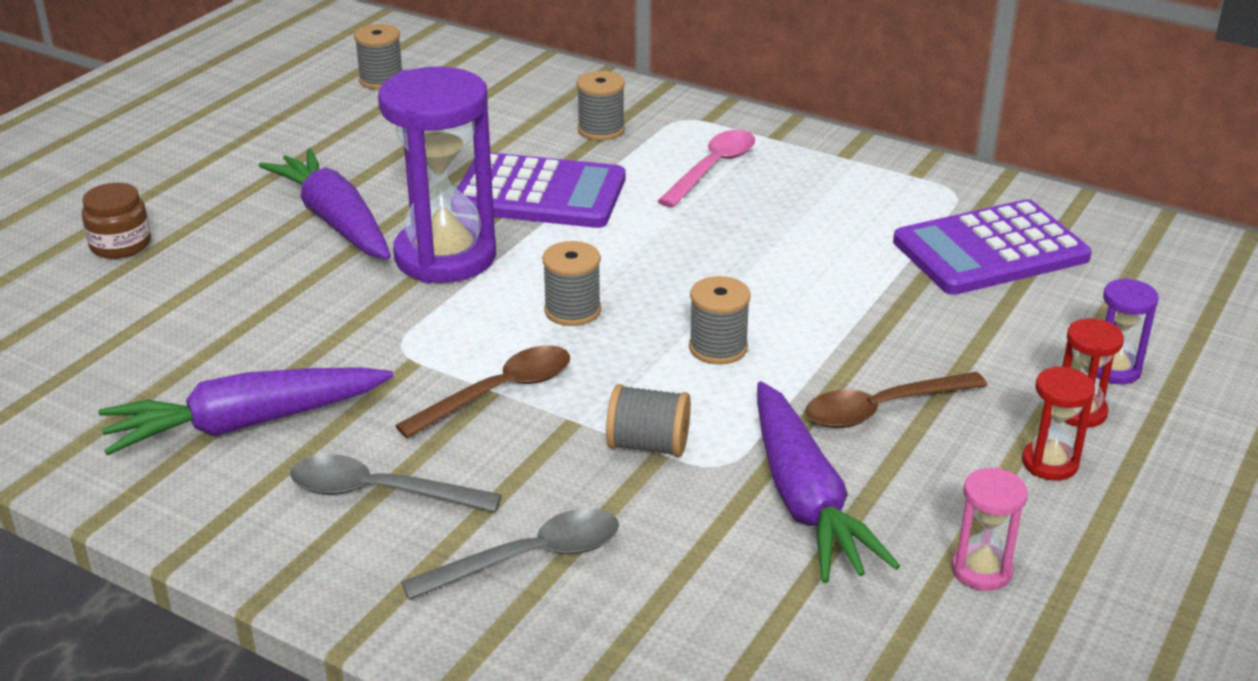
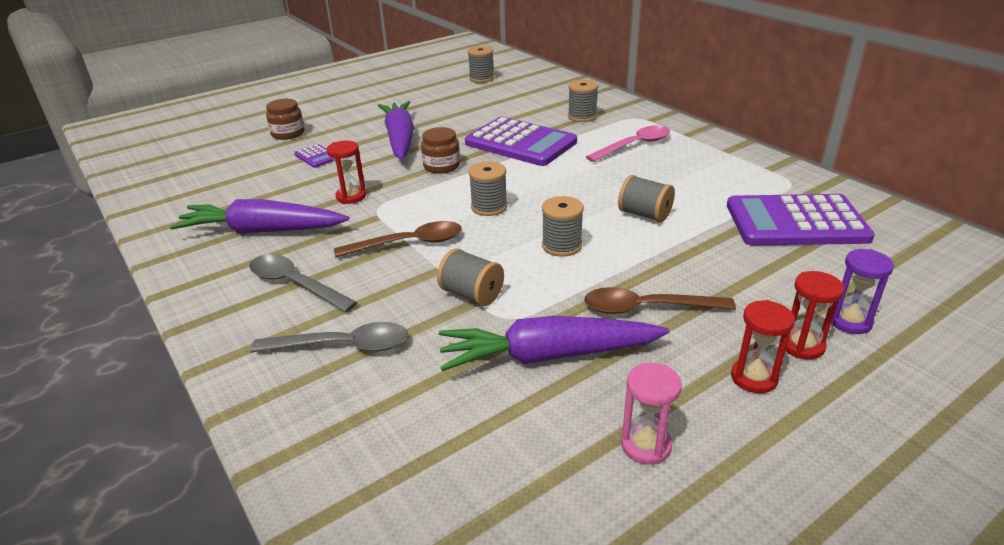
camera: 25 degrees right, 0 degrees up
purple hourglass [378,67,496,283] -> brown jar [421,127,460,174]
purple carrot [757,381,900,583] -> purple carrot turned 75 degrees clockwise [439,316,670,371]
none -> purple calculator [294,144,333,168]
none -> red hourglass [327,141,366,204]
none -> grey spool [618,175,675,223]

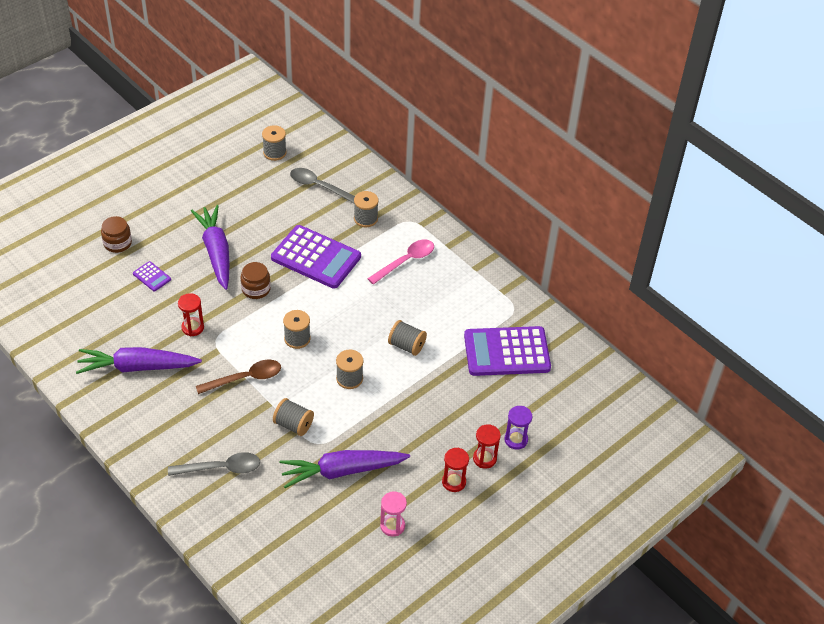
camera: 10 degrees left, 15 degrees up
grey spoon [249,254,358,312] -> grey spoon moved to [290,168,355,203]
brown spoon [584,287,736,314] -> none

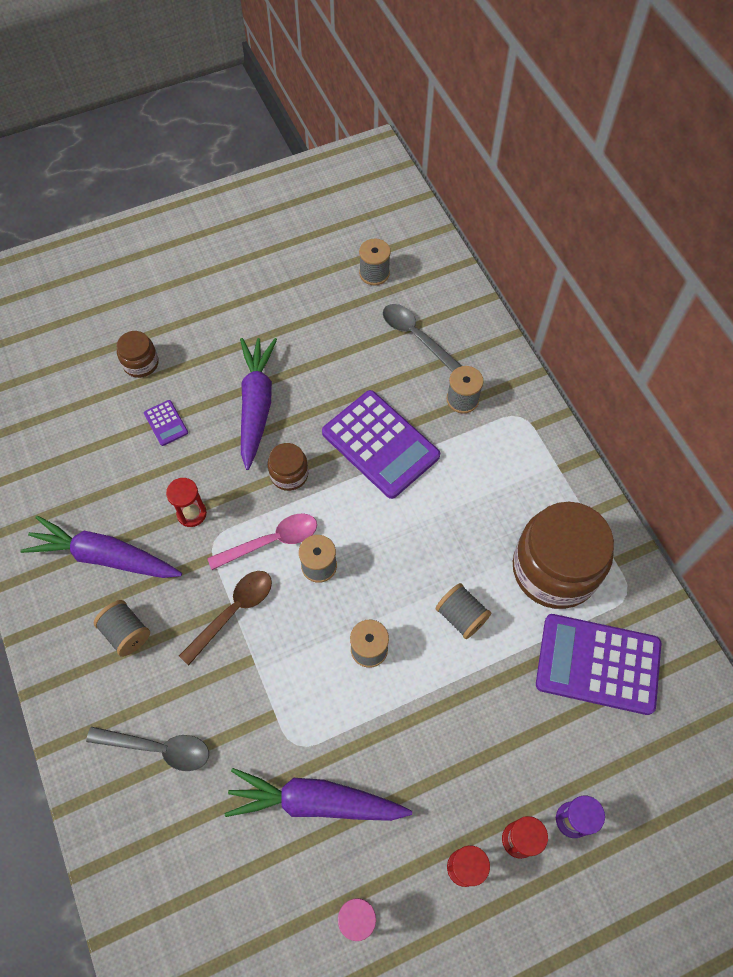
camera: 20 degrees right, 15 degrees up
brown spoon [196,360,281,394] -> brown spoon turned 45 degrees counterclockwise [179,571,272,665]
grey spool [273,398,314,436] -> grey spool moved to [94,600,150,657]
pink spoon [367,240,434,284] -> pink spoon moved to [207,513,317,570]
none -> brown jar [513,502,614,609]

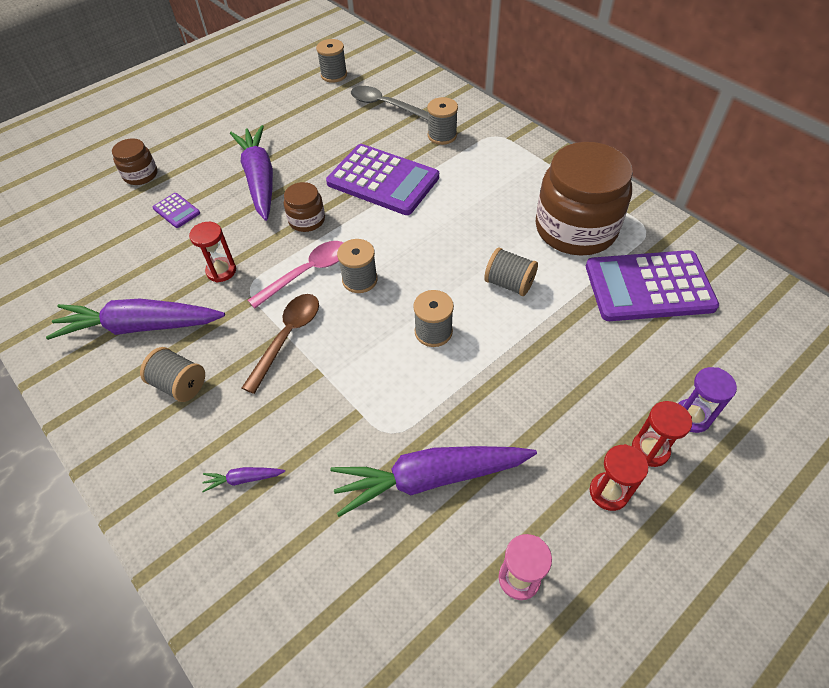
camera: 15 degrees left, 10 degrees down
grey spoon [86,727,209,771] -> purple carrot [202,467,285,492]

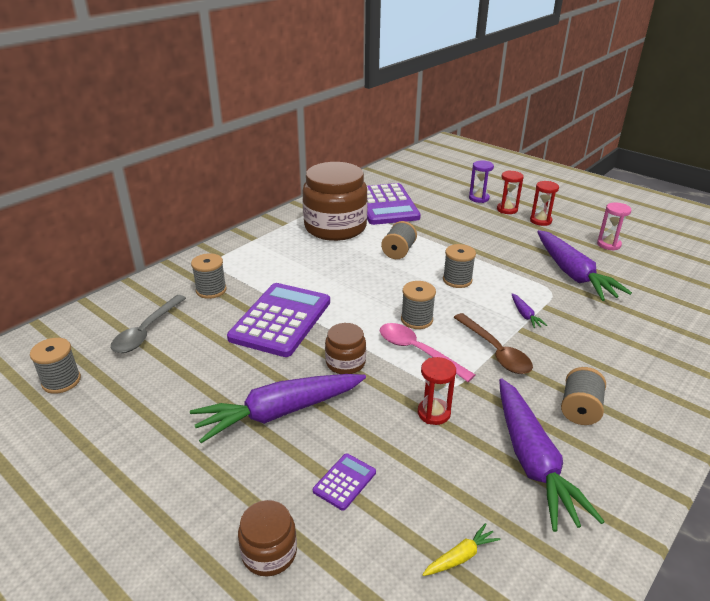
camera: 100 degrees left, 20 degrees down
purple carrot [202,467,285,492] -> purple carrot moved to [512,293,547,328]
brown spoon [242,294,319,394] -> brown spoon turned 135 degrees counterclockwise [453,313,533,374]
none -> yellow carrot [422,523,501,576]

